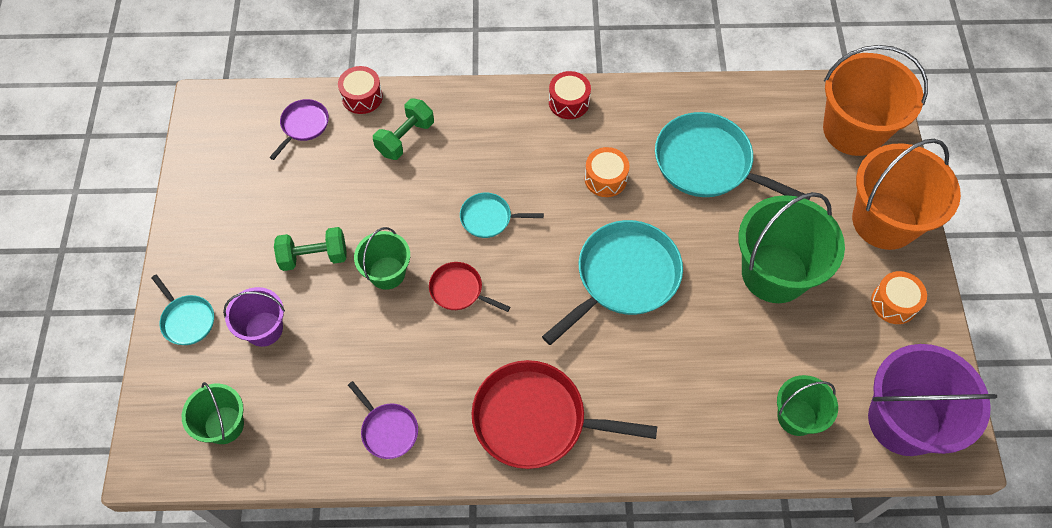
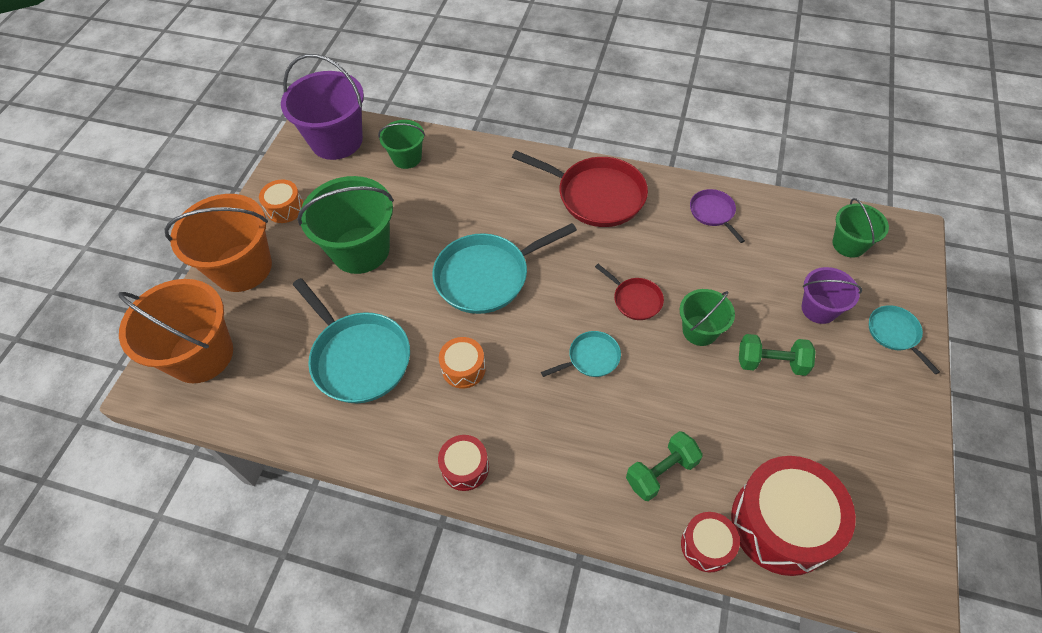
camera: 160 degrees left, 5 degrees down
purple pan [269,99,329,160] -> red drum [731,456,856,576]
turquoise pan [460,192,544,238] -> turquoise pan turned 45 degrees counterclockwise [541,331,621,377]

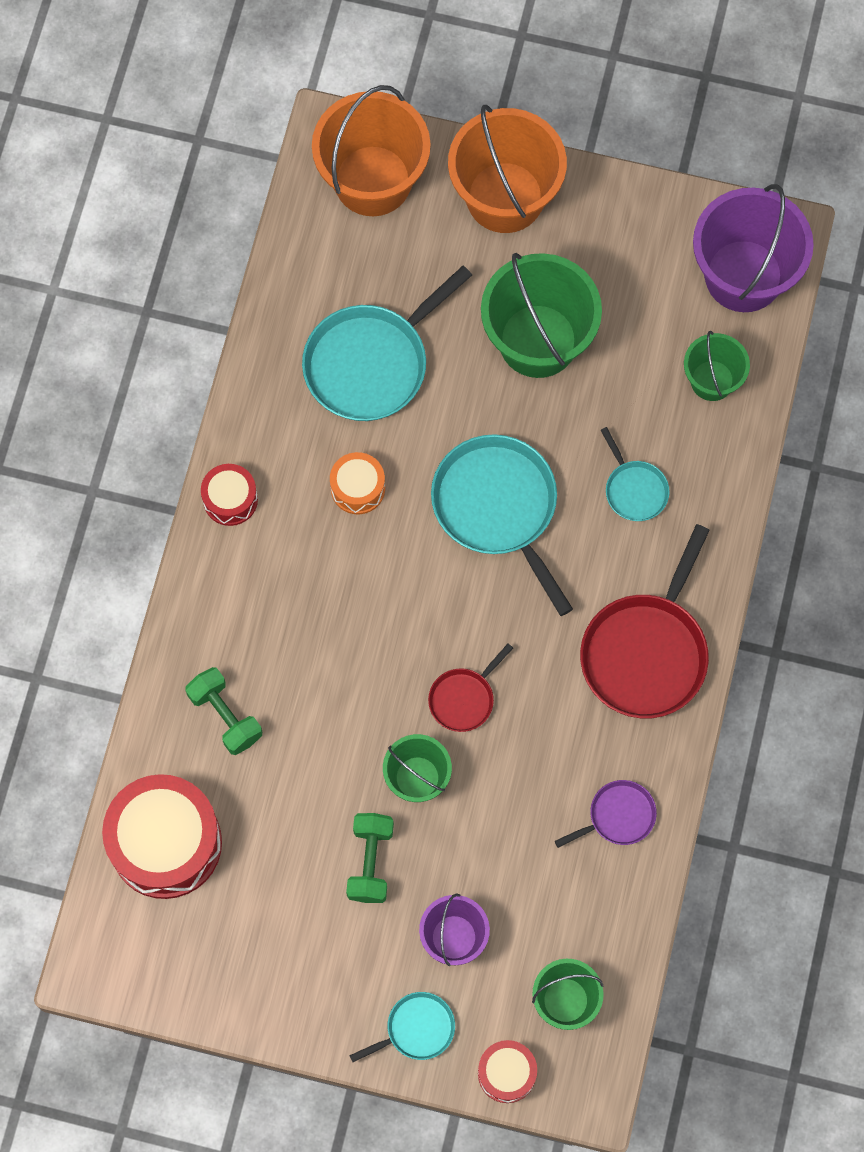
camera: 85 degrees right, 15 degrees up
orange drum [259,179,304,223] -> none
turquoise pan [541,331,621,377] -> turquoise pan moved to [601,427,670,521]
red drum [681,512,740,572] -> red drum moved to [478,1040,537,1103]

